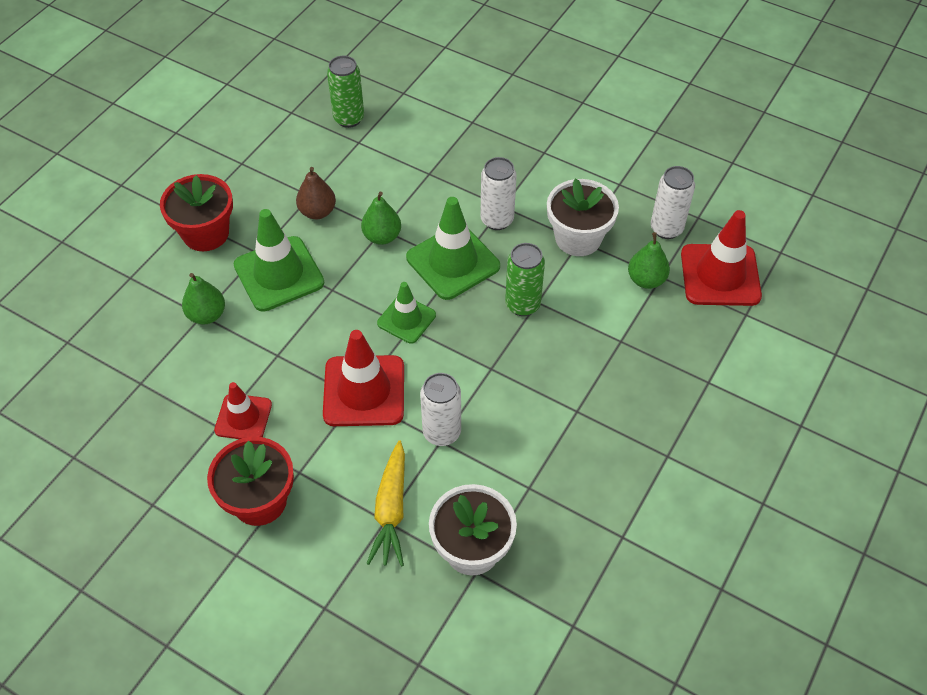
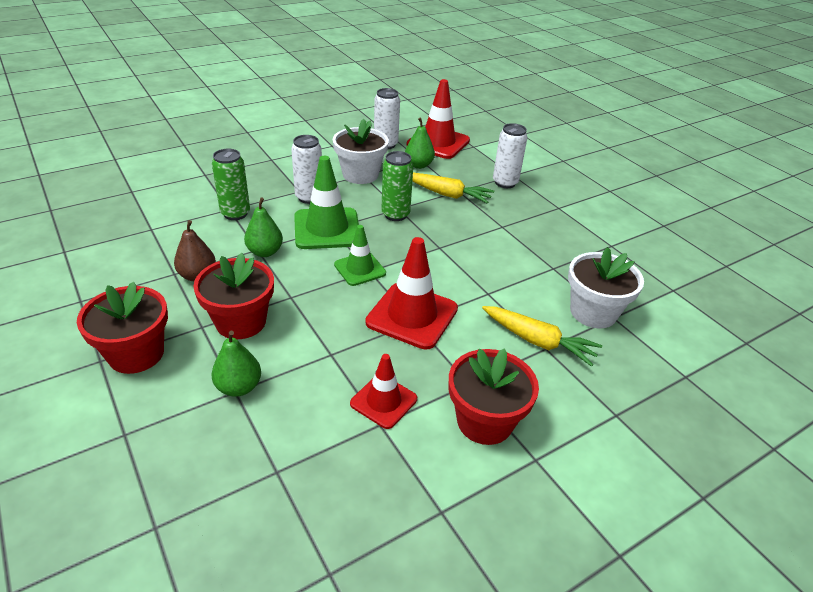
camera: 65 degrees left, 15 degrees down
green traffic cone [234,209,324,312] -> red flower pot [193,253,274,339]
green can [327,56,364,128] -> green can moved to [212,149,250,220]
white can [420,373,461,446] -> white can moved to [493,123,528,188]
none -> yellow carrot [412,173,494,204]

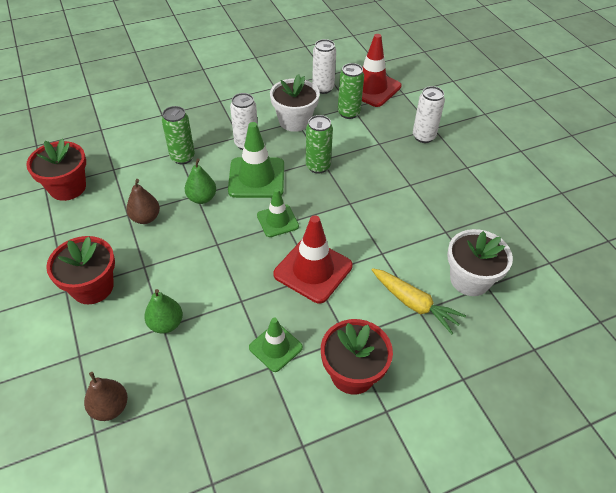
camera: 10 degrees right, 10 degrees up
red flower pot [193,253,274,339] -> red flower pot moved to [26,139,86,201]
red traffic cone [350,354,417,429] -> green traffic cone [249,318,303,372]
green pear [405,117,435,169] -> green can [338,63,364,119]
yellow carrot [412,173,494,204] -> none
none -> brown pear [84,372,128,421]

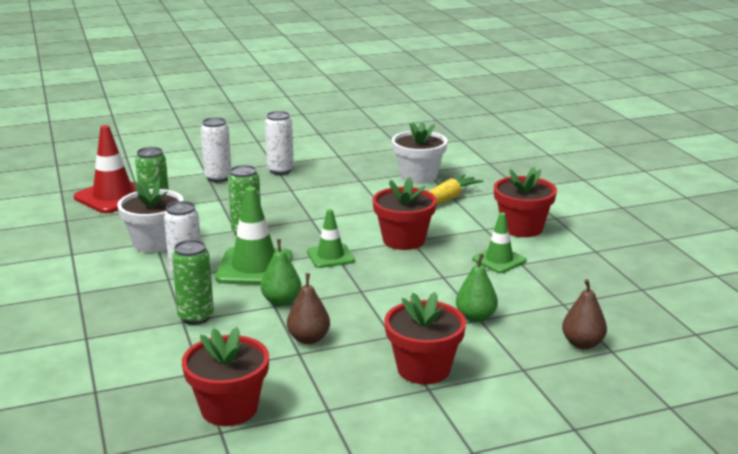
camera: 85 degrees left, 25 degrees down
red traffic cone [273,215,353,303] -> red flower pot [372,177,437,250]
white can [312,39,336,94] -> white can moved to [265,111,294,175]

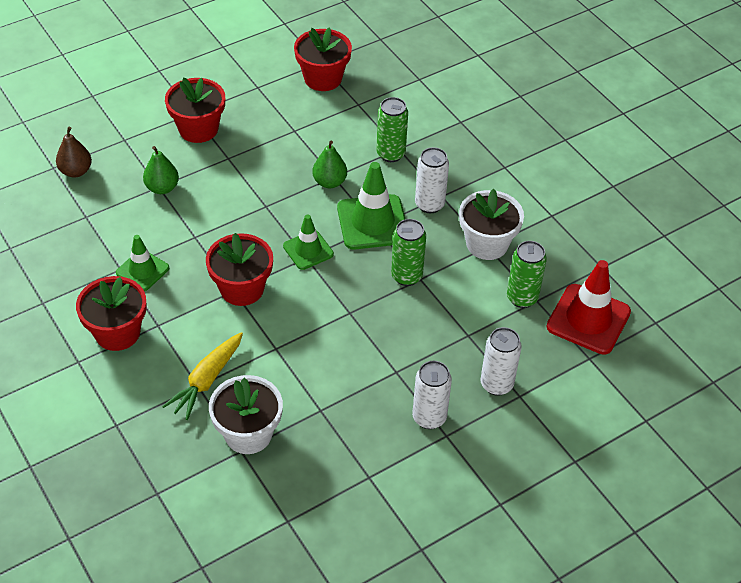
camera: 165 degrees right, 25 degrees up
brown pear [287,273,330,344] -> none

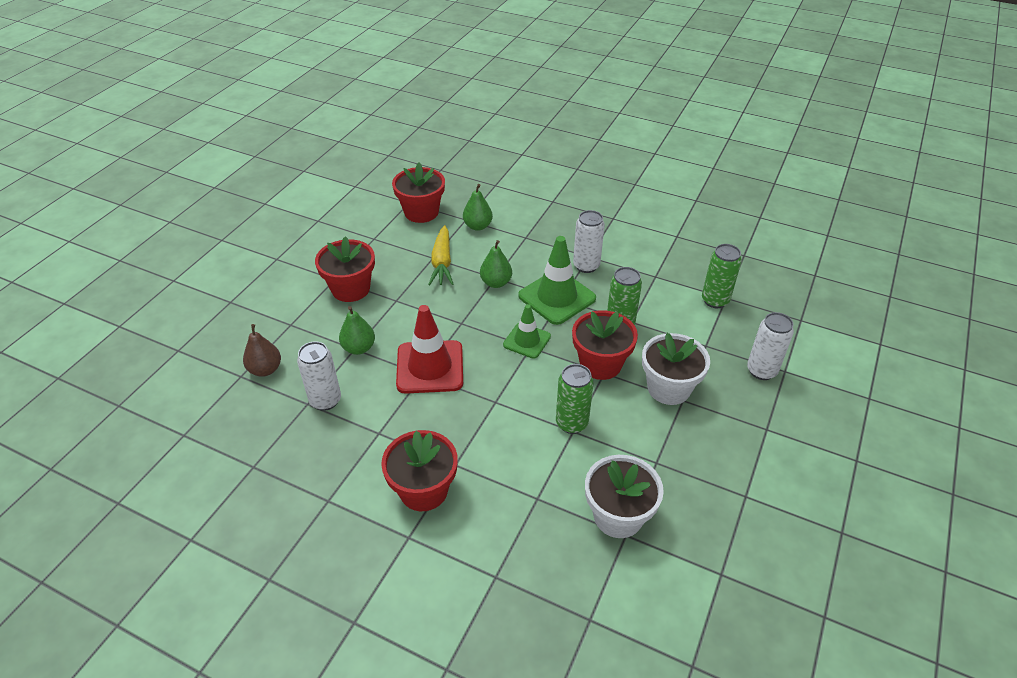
camera: 30 degrees left, 5 degrees down
green traffic cone [116,235,169,291] -> none
yellow carrot [162,332,243,420] -> yellow carrot moved to [428,225,453,285]
red flower pot [206,233,273,306] -> red flower pot moved to [572,310,638,380]
green can [376,97,408,162] -> green can moved to [556,364,594,434]
white can [412,361,452,429] -> white can moved to [297,341,341,411]
white flower pot [459,188,524,260] -> white flower pot moved to [642,333,710,405]
red traffic cone [546,260,631,355] -> red traffic cone moved to [396,305,463,394]
none -> green pear [463,184,493,231]

